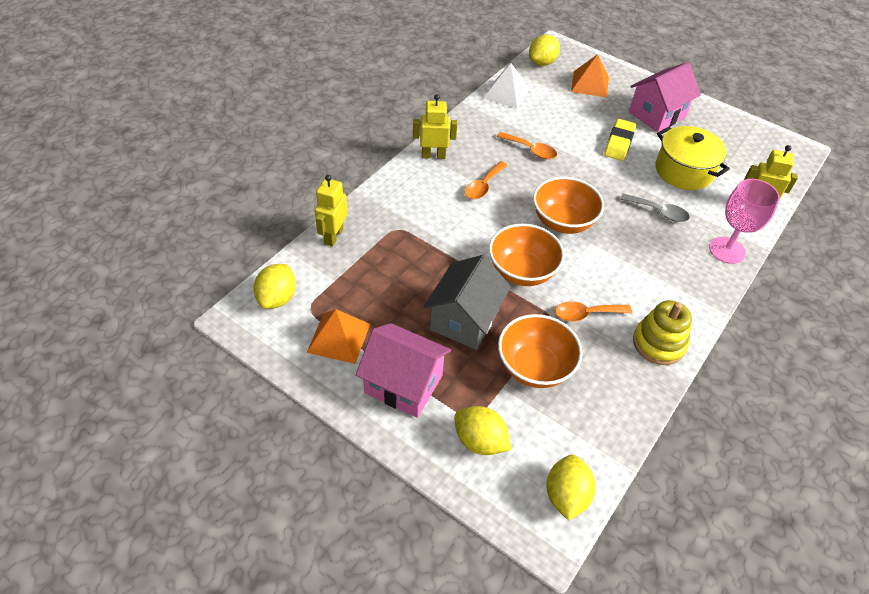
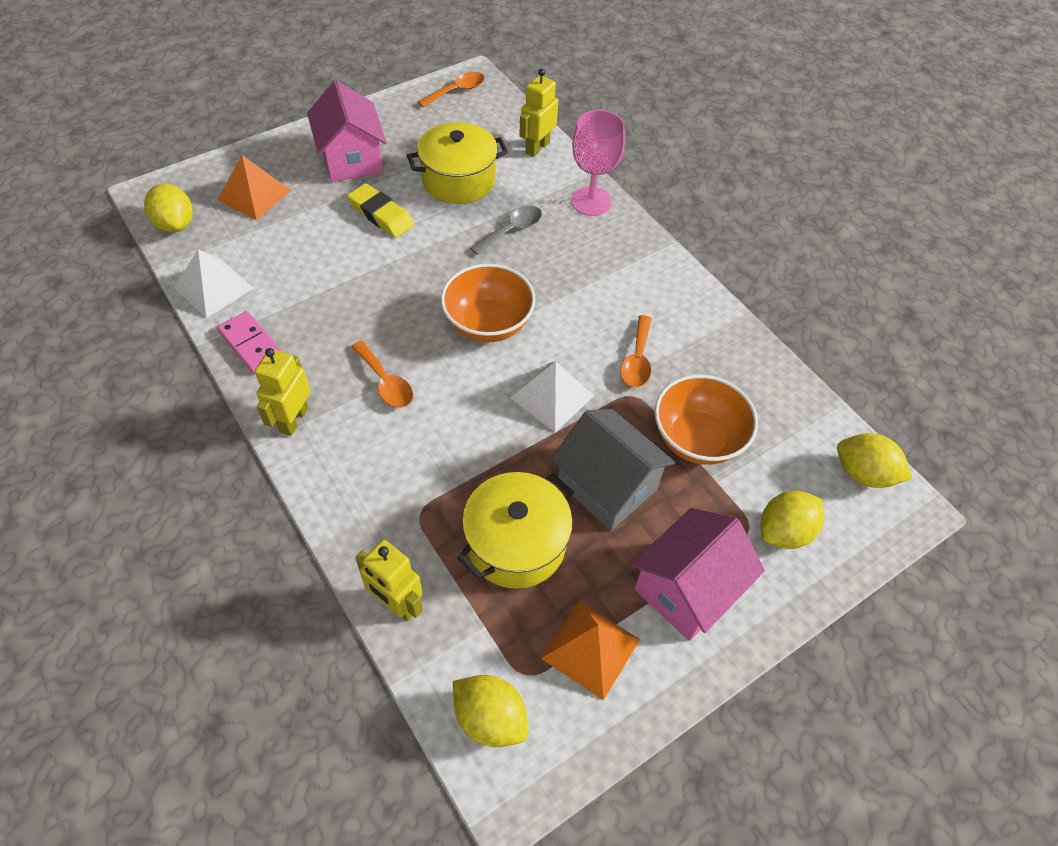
camera: 70 degrees left, 5 degrees up
orange bowl [489,224,565,286] -> white pyramid [510,362,594,432]
orange spoon [497,132,557,159] -> orange spoon moved to [418,72,485,107]
yellow stacking toy [633,300,692,365] -> none
none -> pink domino [217,311,282,374]
none -> yellow pot [457,472,574,589]

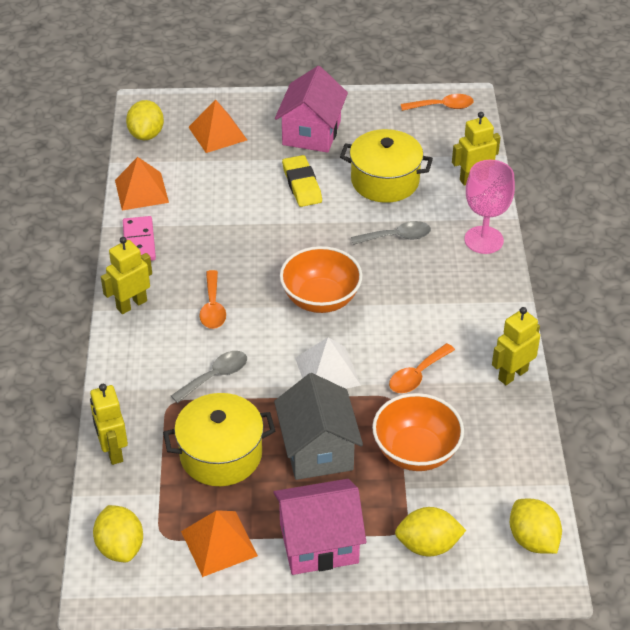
camera: 35 degrees right, 10 degrees down
white pyramid [174,249,254,318] -> orange pyramid [115,157,169,211]
none -> grey spoon [171,351,247,403]
none -> yellow robot [492,307,540,385]

